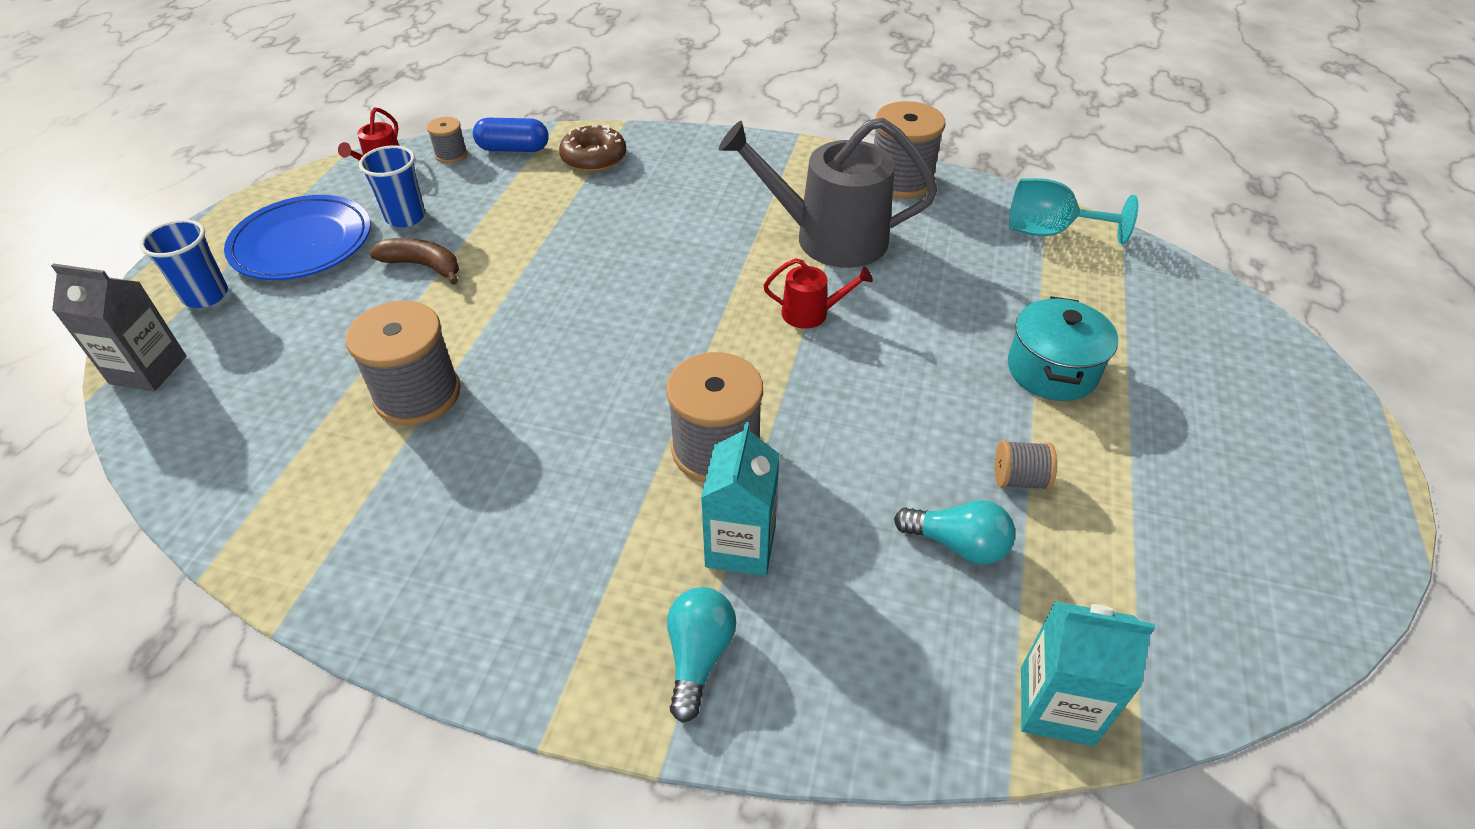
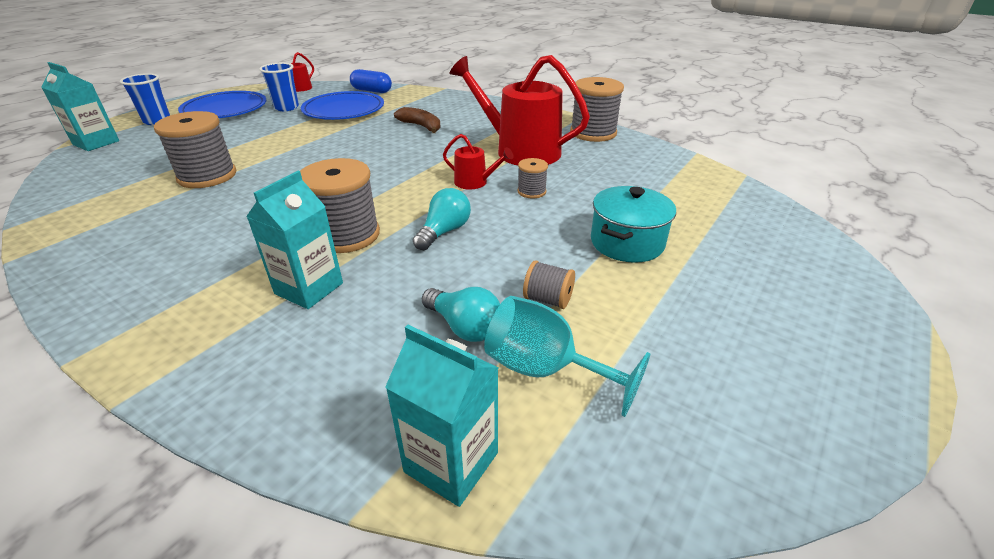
camera: 20 degrees right, 10 degrees down
grey carton [51,263,186,391] -> turquoise carton [41,62,119,151]
brown banana [369,238,459,285] -> brown banana moved to [394,107,440,133]
grey spool [427,117,467,163] -> grey spool moved to [517,158,548,199]
brown donut [559,125,626,172] -> none
turquoise light bulb [667,587,736,723] -> turquoise light bulb moved to [413,188,471,250]
grey watering can [719,118,938,268] -> red watering can [449,55,590,165]
turquoise goblet [1009,178,1138,244] -> turquoise goblet moved to [484,296,650,417]
none -> blue plate [301,91,384,120]

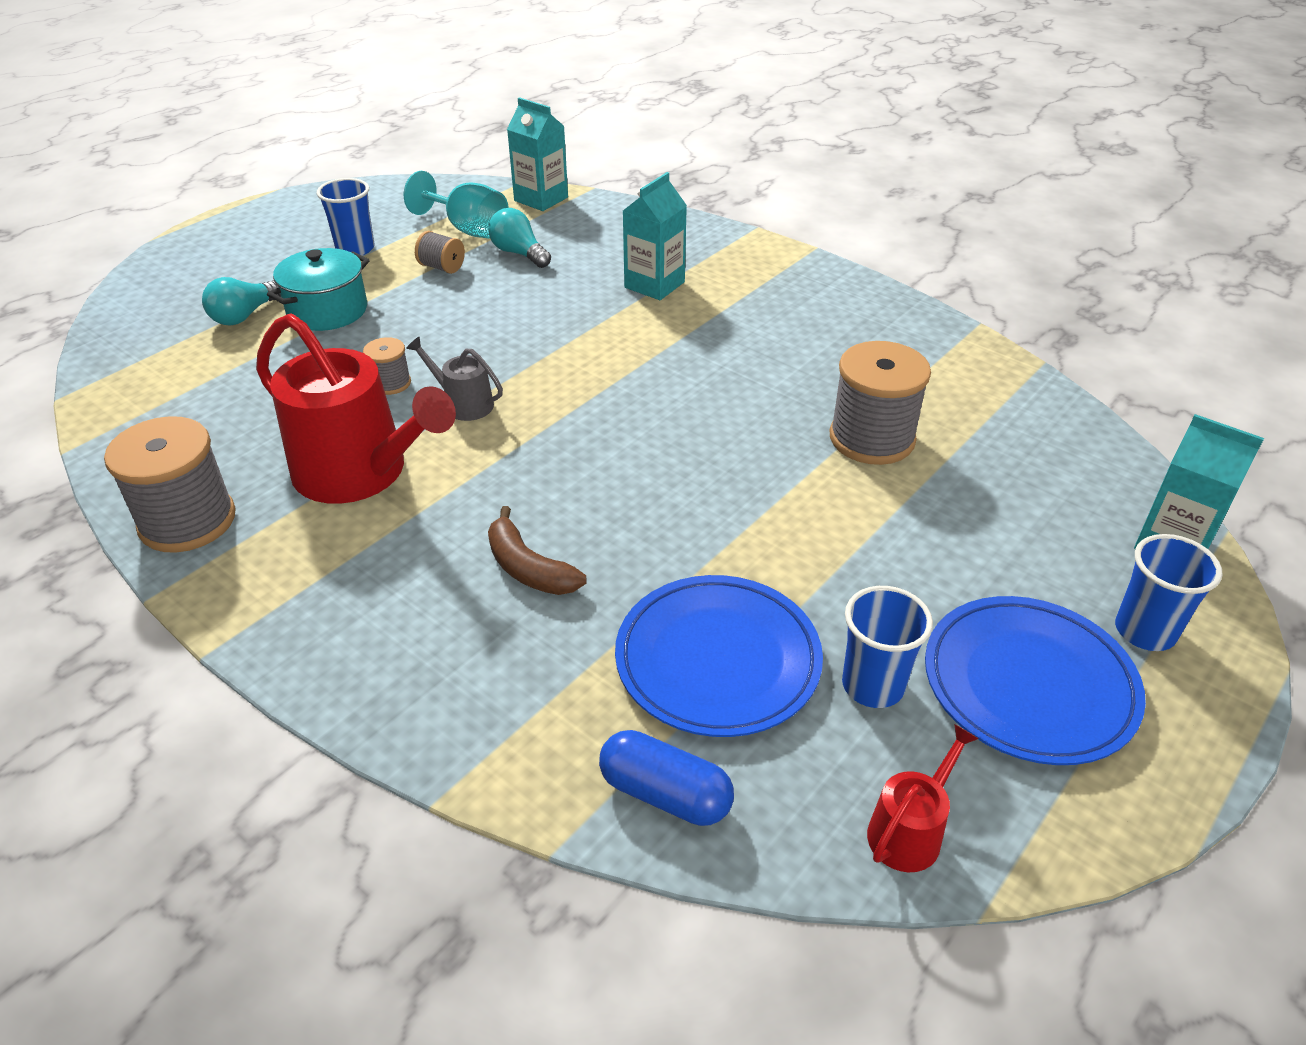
camera: 175 degrees left, 5 degrees up
grey spool [300,158,380,253] -> none
turquoise light bulb [413,188,471,250] -> turquoise light bulb moved to [202,277,281,325]
red watering can [443,134,514,189] -> grey watering can [406,336,503,421]
none -> blue cup [317,178,375,256]

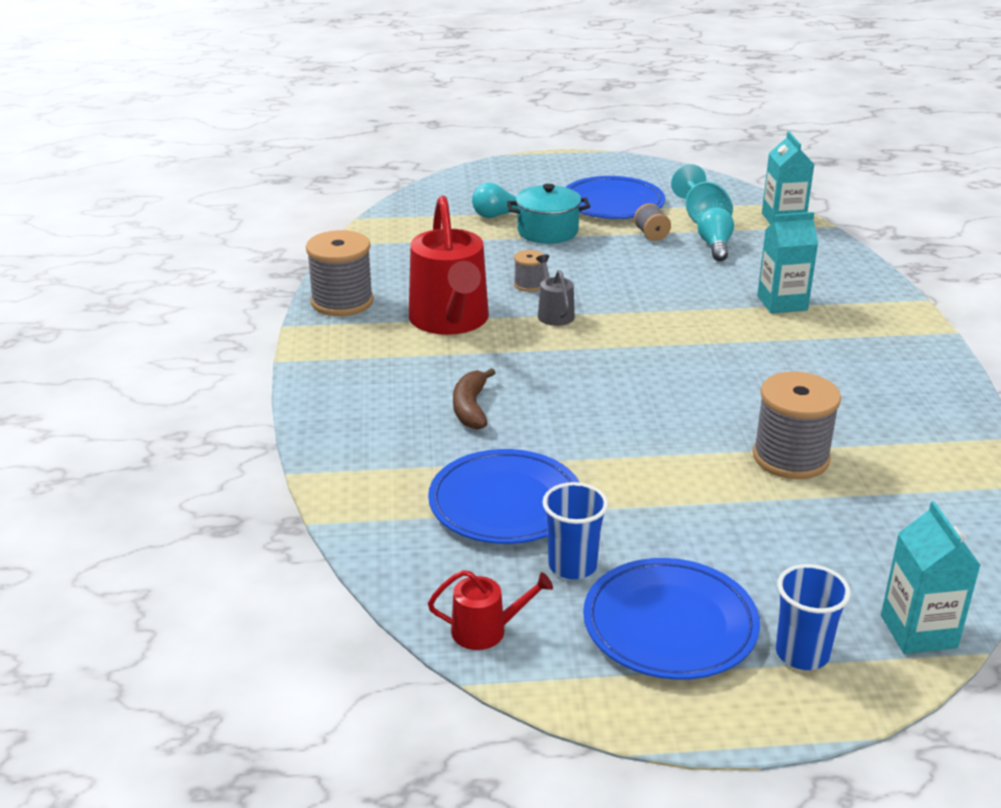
camera: 45 degrees right, 10 degrees down
blue cup [317,178,375,256] -> blue plate [566,176,665,219]
blue capsule [599,730,734,826] -> none

